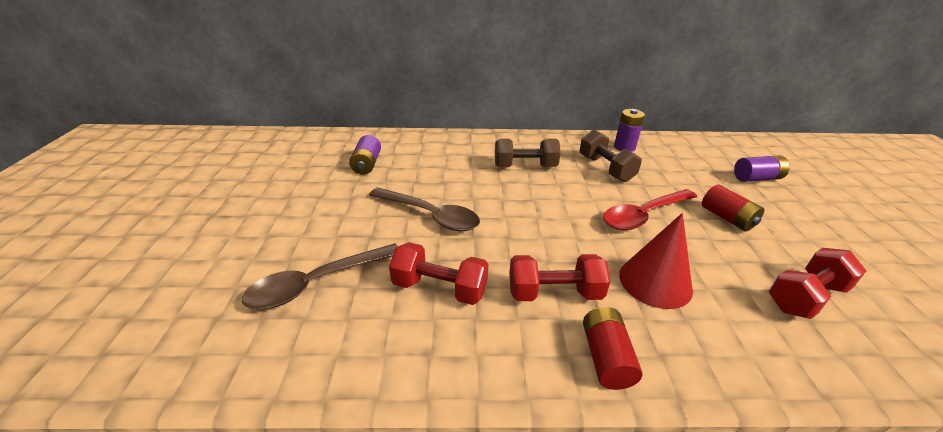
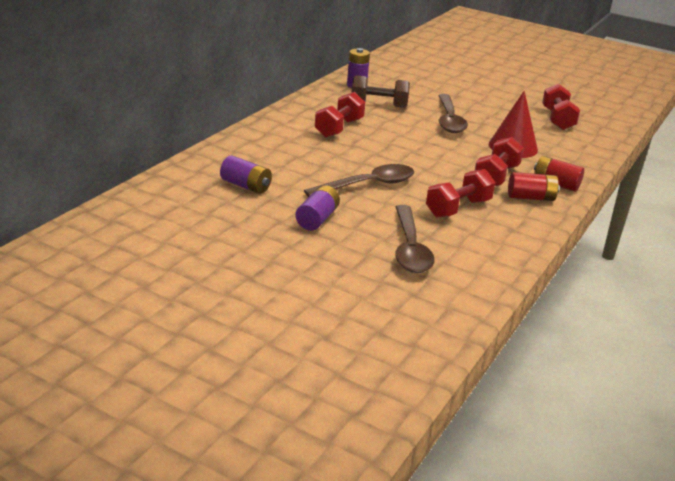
camera: 60 degrees left, 5 degrees down
brown dumbbell [495,139,561,167] -> red dumbbell [315,92,365,137]
red spoon [603,189,697,230] -> brown spoon [438,94,468,133]
red battery [702,184,764,231] -> red battery moved to [508,172,560,201]
purple battery [734,155,790,182] -> purple battery moved to [295,185,340,231]

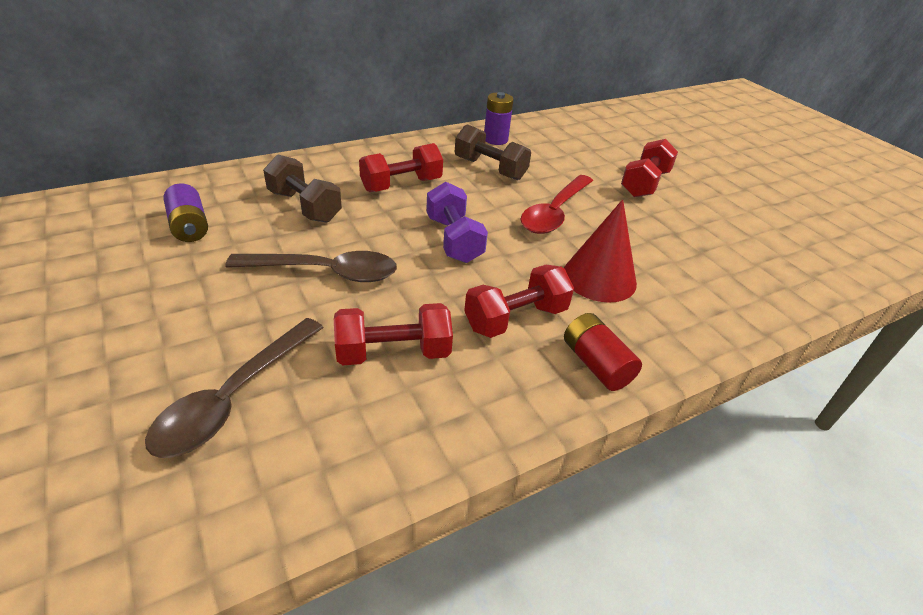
camera: 30 degrees right, 10 degrees up
purple battery [295,185,340,231] -> none
brown spoon [438,94,468,133] -> red spoon [520,175,593,234]
red battery [508,172,560,201] -> none
red dumbbell [542,84,580,130] -> red dumbbell moved to [621,139,678,197]
none -> brown dumbbell [263,155,342,223]
none -> purple dumbbell [426,182,488,263]

